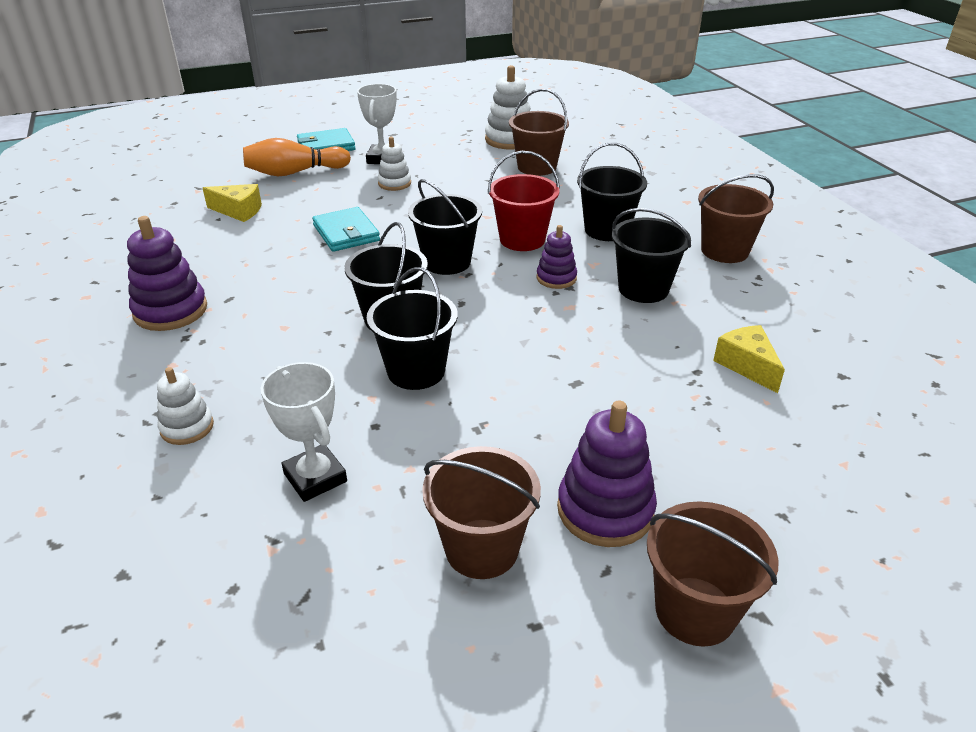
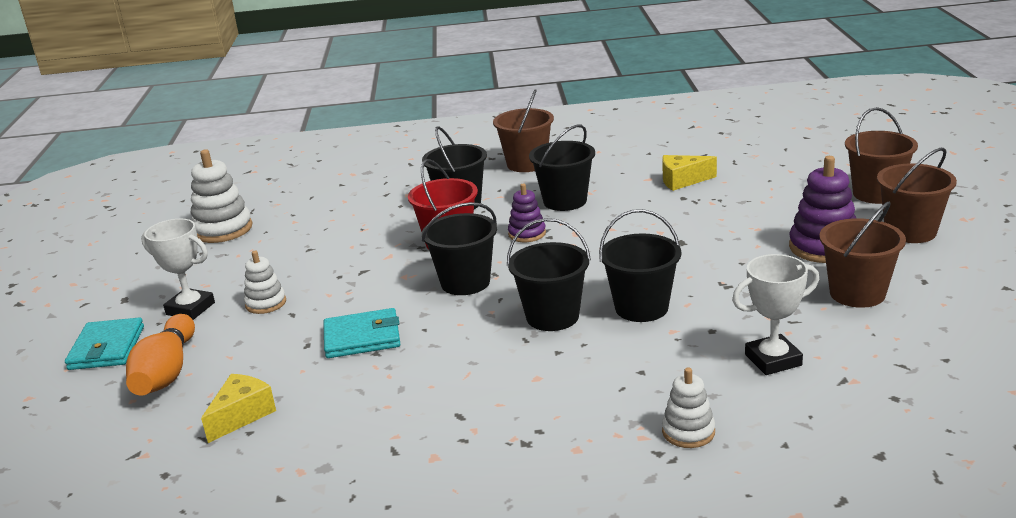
camera: 70 degrees left, 10 degrees down
purple stacking toy [127,216,207,331] -> none
brown bucket [509,89,569,176] -> brown bucket moved to [845,107,918,204]

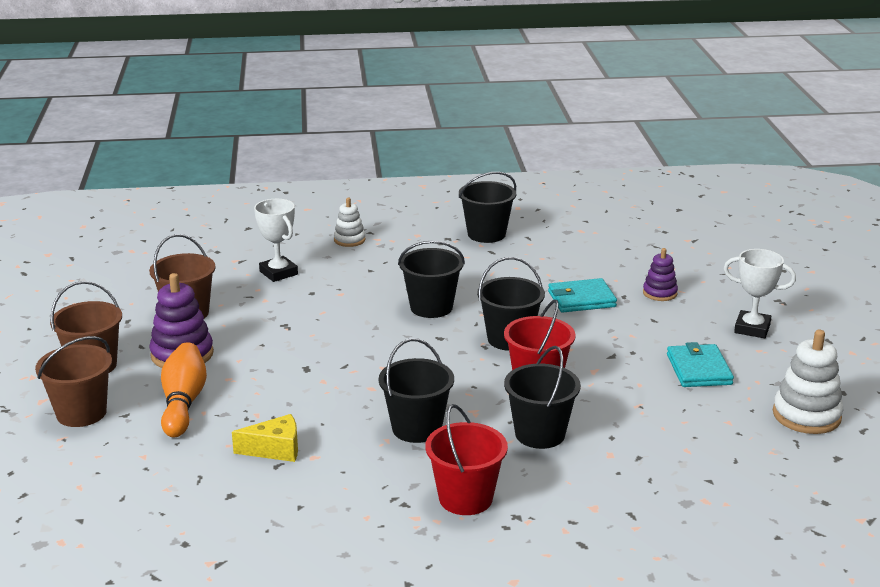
camera: 175 degrees right, 0 degrees up
turquoise wallet [65,317,144,370] -> turquoise wallet moved to [667,342,734,387]
orange bowling pin [126,314,195,396] -> orange bowling pin moved to [161,342,207,437]
yellow cheese [201,374,276,443] -> none
white stacking toy [244,251,286,314] -> none
brown bucket [493,89,554,172] -> red bucket [425,404,508,515]
purple stacking toy [508,183,546,242] -> purple stacking toy moved to [643,248,678,301]
black bucket [599,209,681,322] -> black bucket moved to [459,172,516,243]
white trophy [732,254,819,375] -> white trophy turned 75 degrees clockwise [254,199,298,282]

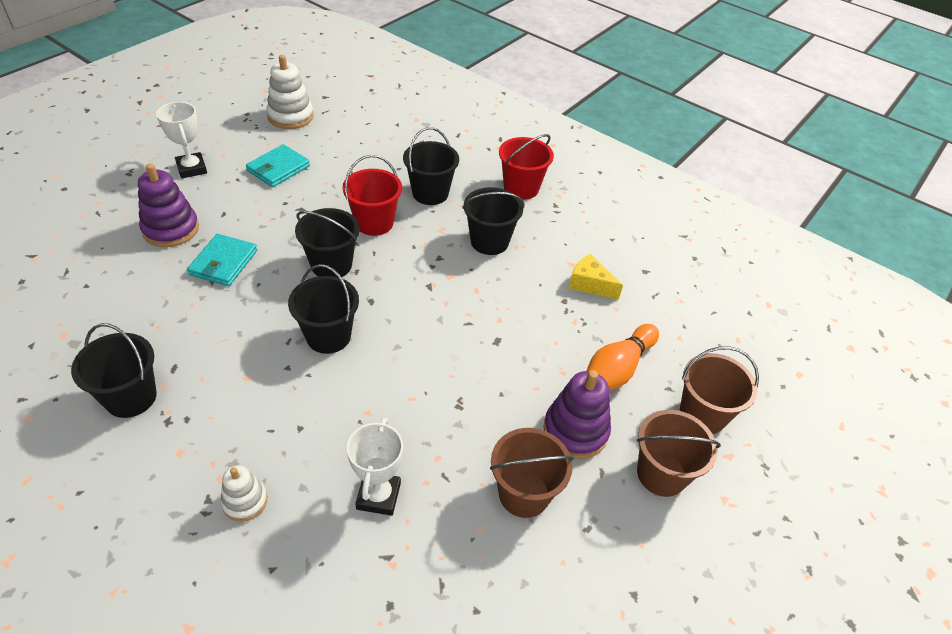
camera: 140 degrees left, 20 degrees up
turquoise wallet [548,278,617,313] -> turquoise wallet turned 75 degrees clockwise [187,234,257,286]
purple stacking toy [643,248,678,301] -> purple stacking toy [138,163,199,247], size x1.67

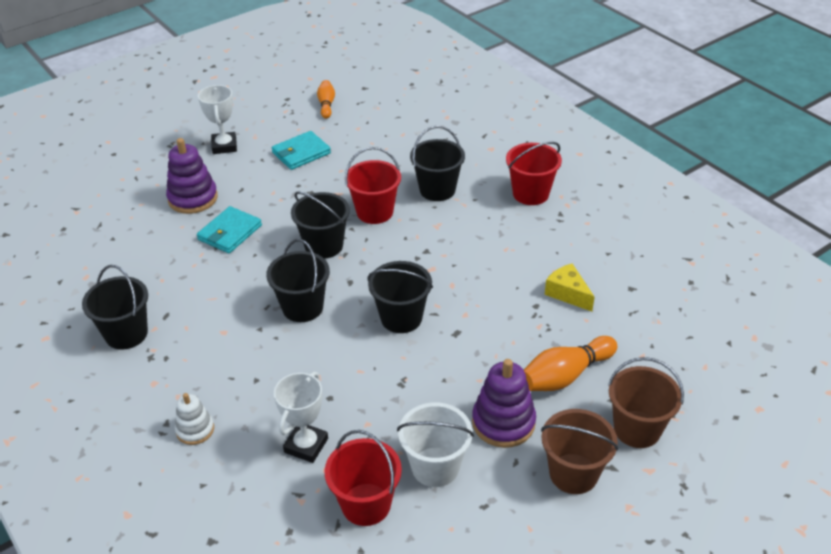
camera: 20 degrees right, 5 degrees down
white stacking toy [266,55,314,129] -> orange bowling pin [317,80,335,119]
black bucket [462,187,524,255] -> black bucket moved to [368,261,433,333]
brown bucket [490,428,574,518] -> white bucket [397,403,474,487]
none -> red bucket [324,430,402,526]

